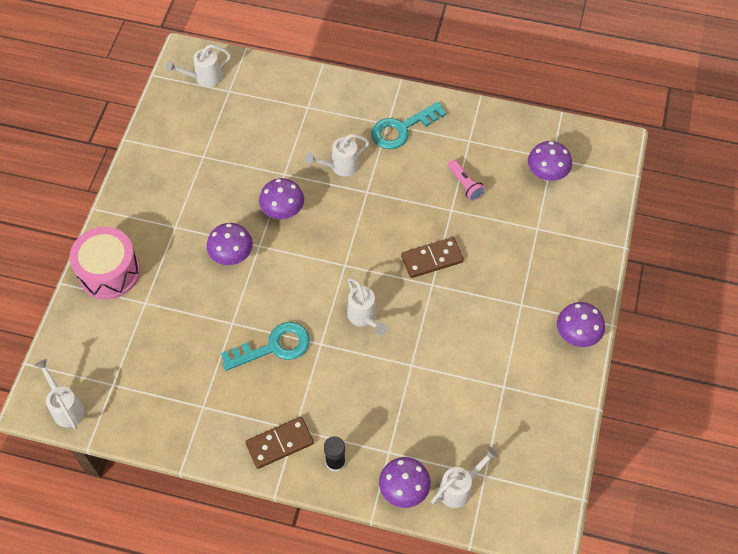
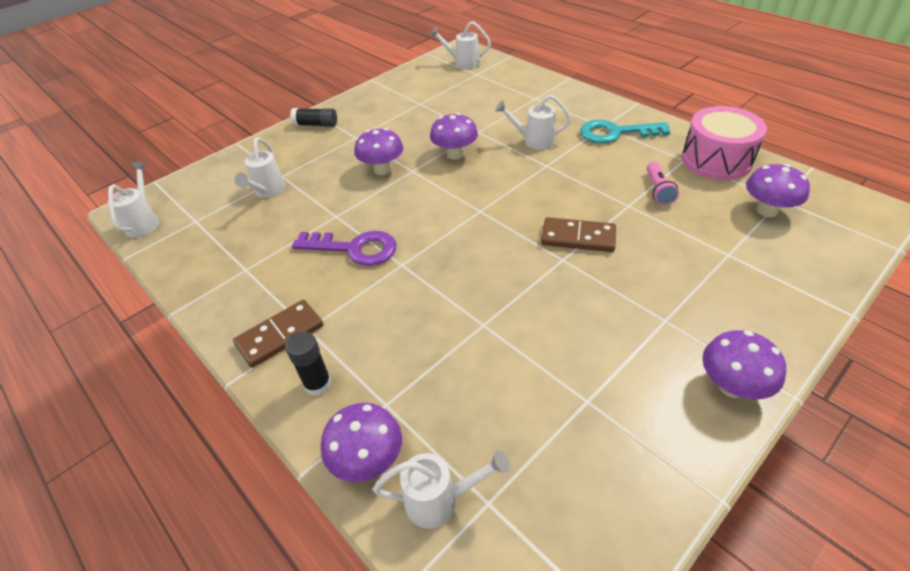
camera: 35 degrees right, 15 degrees down
pink drum [69,227,140,300] -> pink drum moved to [682,106,767,180]
turquoise key [221,322,310,371] -> purple key [292,231,396,266]
brown domino [245,417,314,469] -> brown domino turned 45 degrees counterclockwise [233,300,323,368]
white watering can [347,278,387,335] -> white watering can moved to [234,138,286,198]
none -> black glue stick [290,108,337,127]

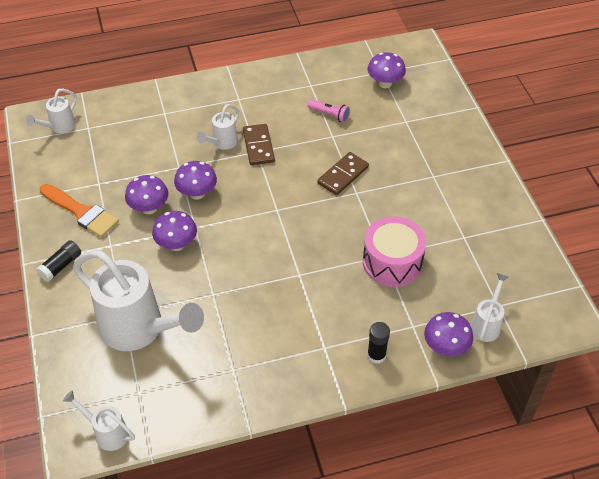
camera: 65 degrees left, 5 degrees up
brown domino [233,300,323,368] -> brown domino moved to [243,124,275,165]
white watering can [234,138,286,198] -> white watering can [73,250,204,351], size x2.11
purple key [292,231,396,266] -> none
turquoise key [580,120,670,144] -> none
pink drum [682,106,767,180] -> pink drum moved to [363,216,426,287]
purple mushroom [702,330,786,400] -> purple mushroom moved to [125,175,168,214]
none -> orange brush [40,184,119,237]

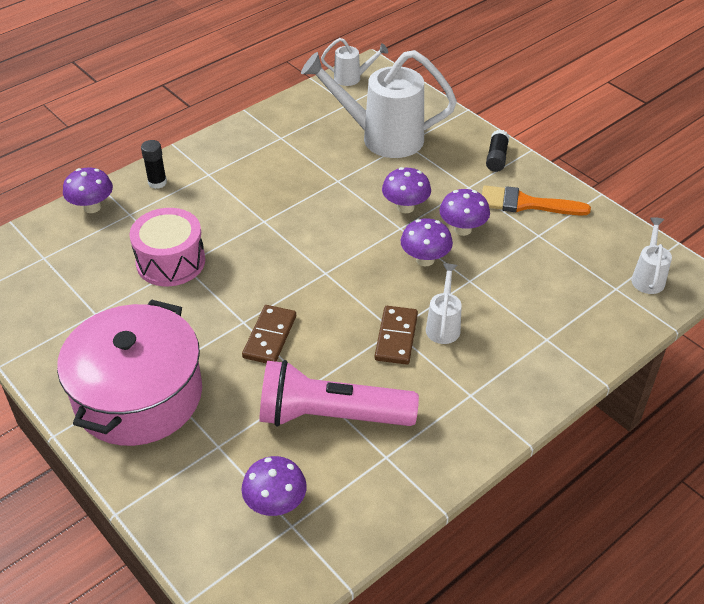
camera: 155 degrees right, 5 degrees down
brown domino [243,124,275,165] -> brown domino turned 45 degrees clockwise [375,306,418,365]
pink flashlight [308,99,350,123] -> pink flashlight [260,360,419,427], size x2.40
white watering can [470,273,508,342] -> none
none -> pink pot [57,299,202,446]

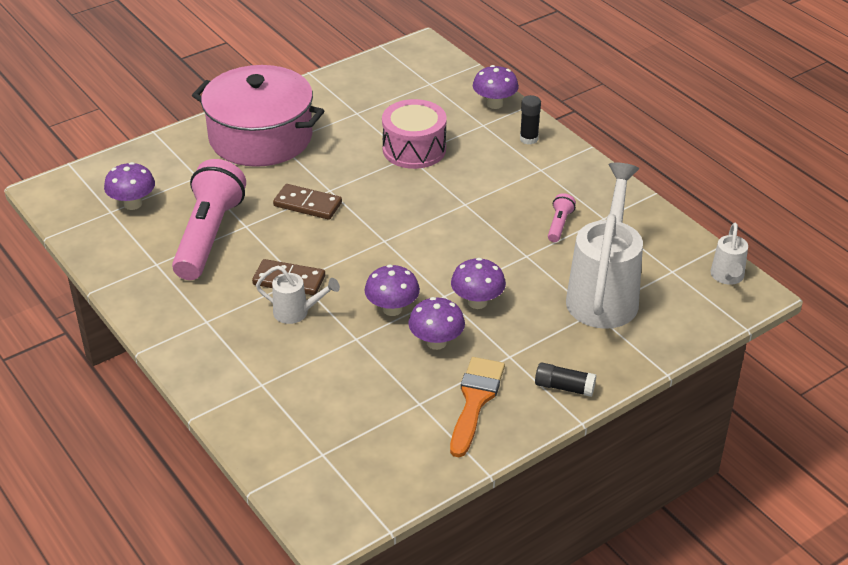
camera: 95 degrees right, 5 degrees down
white watering can [631,217,672,294] -> none
none -> pink flashlight [548,193,576,242]

